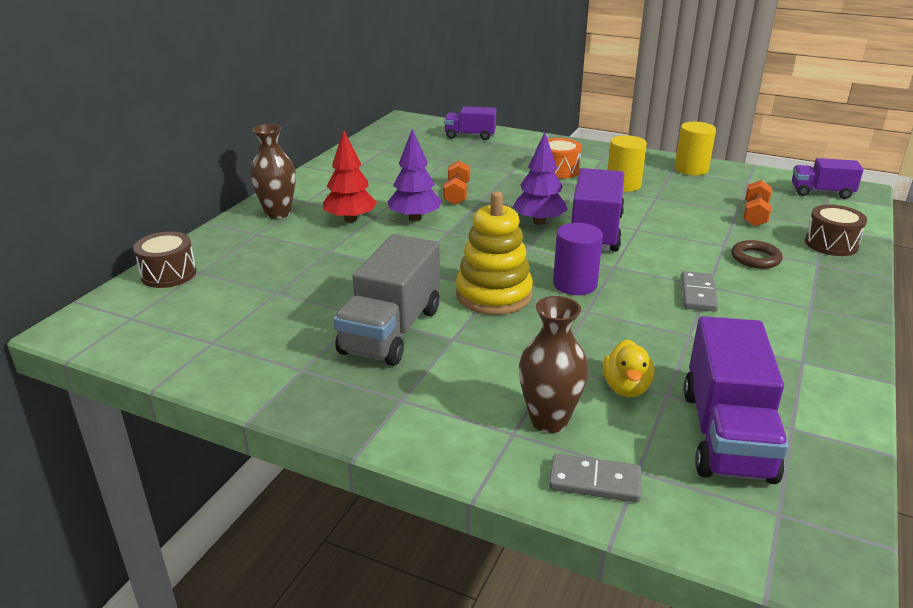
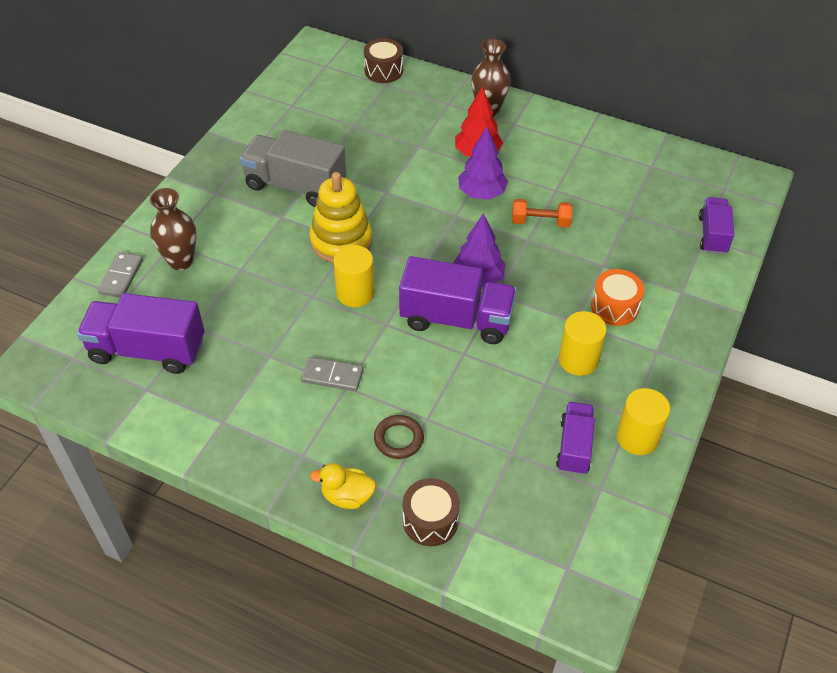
camera: 90 degrees right, 20 degrees up
purple cylinder [553,223,603,295] -> yellow cylinder [333,245,375,307]
yellow duck [603,340,655,397] -> yellow duck moved to [310,463,376,509]
orange dumbbell [743,180,772,227] -> none
purple truck [792,158,864,199] -> purple truck moved to [556,402,595,475]

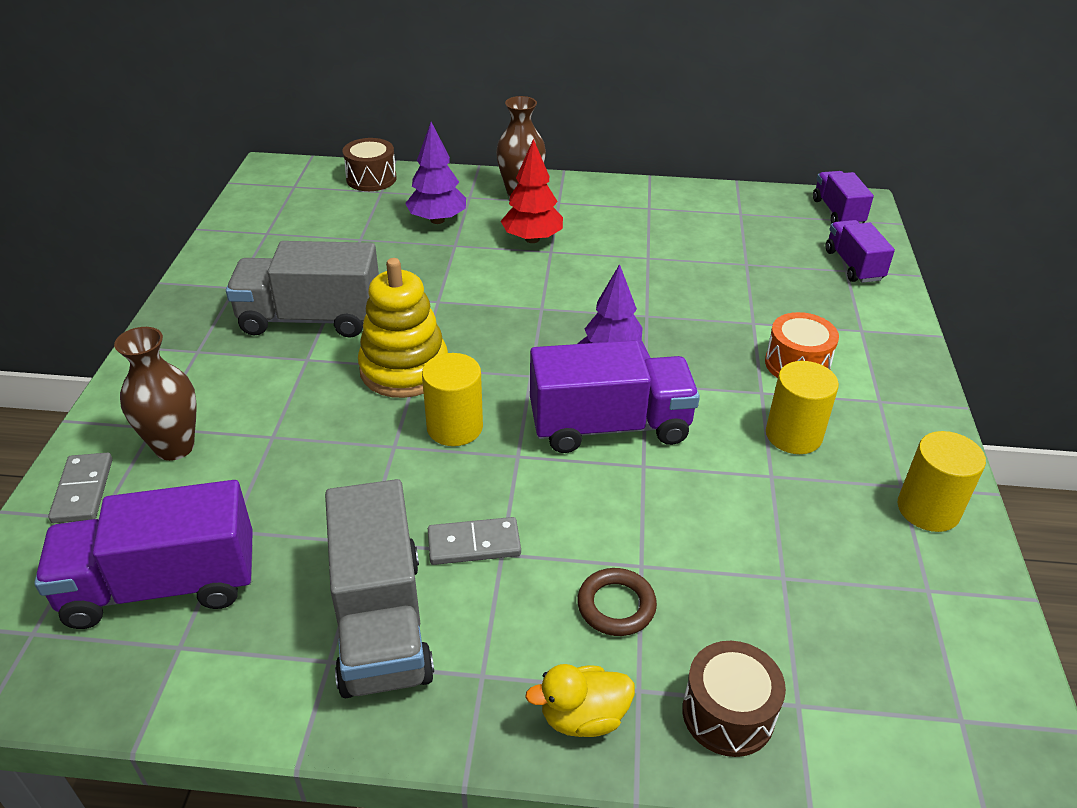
camera: 20 degrees left, 10 degrees down
purple tree [458,127,508,200] -> purple tree moved to [405,122,466,224]
orange dumbbell [512,199,573,228] -> none
purple truck [556,402,595,475] -> purple truck moved to [813,171,874,223]
none -> grey truck [325,479,434,698]

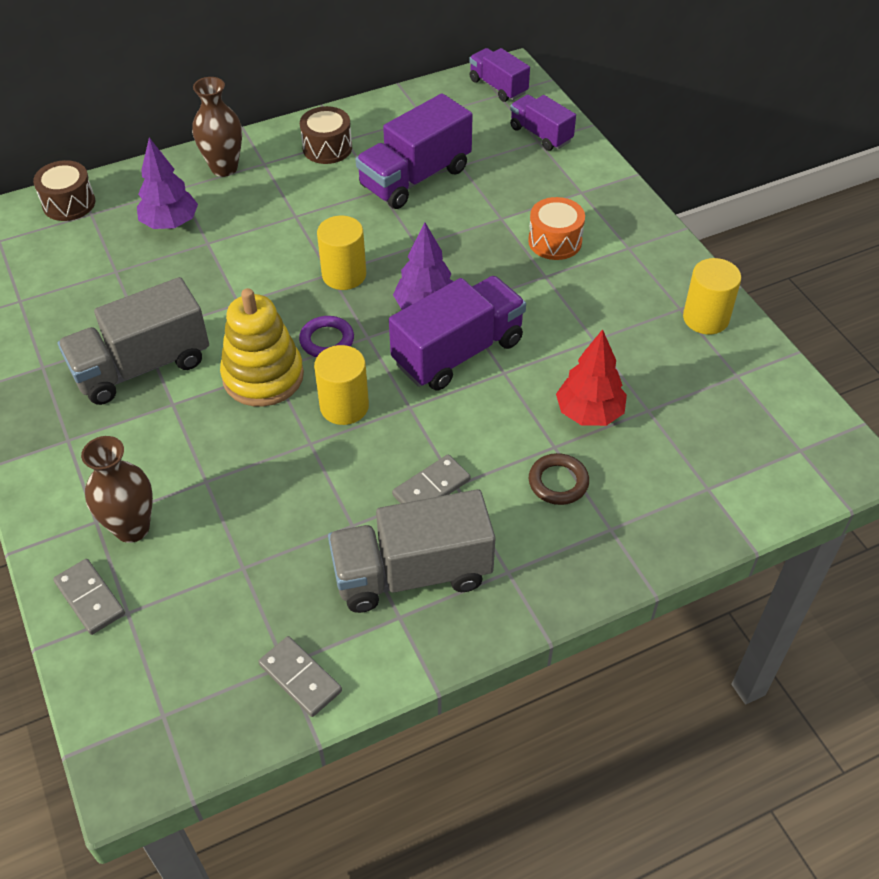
camera: 30 degrees left, 10 degrees up
purple truck [34,480,253,629] -> purple truck moved to [356,94,473,209]
grey truck [325,479,434,698] -> grey truck turned 120 degrees clockwise [328,489,496,613]
red tree [501,139,563,243] -> red tree moved to [556,329,627,426]
yellow duck [525,664,635,737] -> none
brown drum [682,641,786,757] -> brown drum moved to [300,106,352,164]
yellow cylinder [766,361,839,454] -> yellow cylinder moved to [317,216,366,290]
none -> grey domino [258,636,342,717]
none -> purple ring [299,316,354,357]

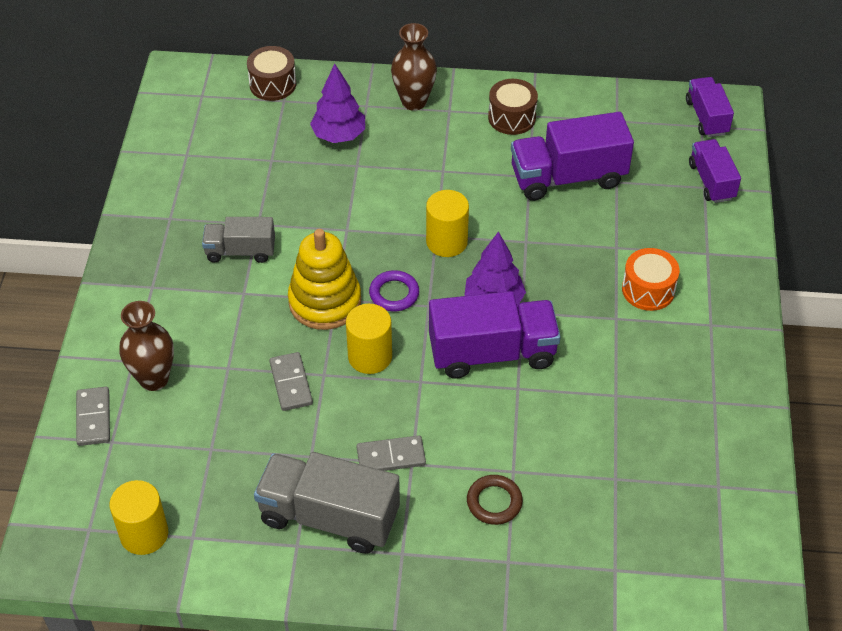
camera: 30 degrees right, 0 degrees up
grey truck [58,277,209,405] -> grey truck [202,217,275,263], size x0.59
grey domino [258,636,342,717] -> grey domino moved to [269,352,313,411]
red tree [556,329,627,426] -> none
yellow cylinder [683,258,741,334] -> yellow cylinder moved to [110,480,168,555]

